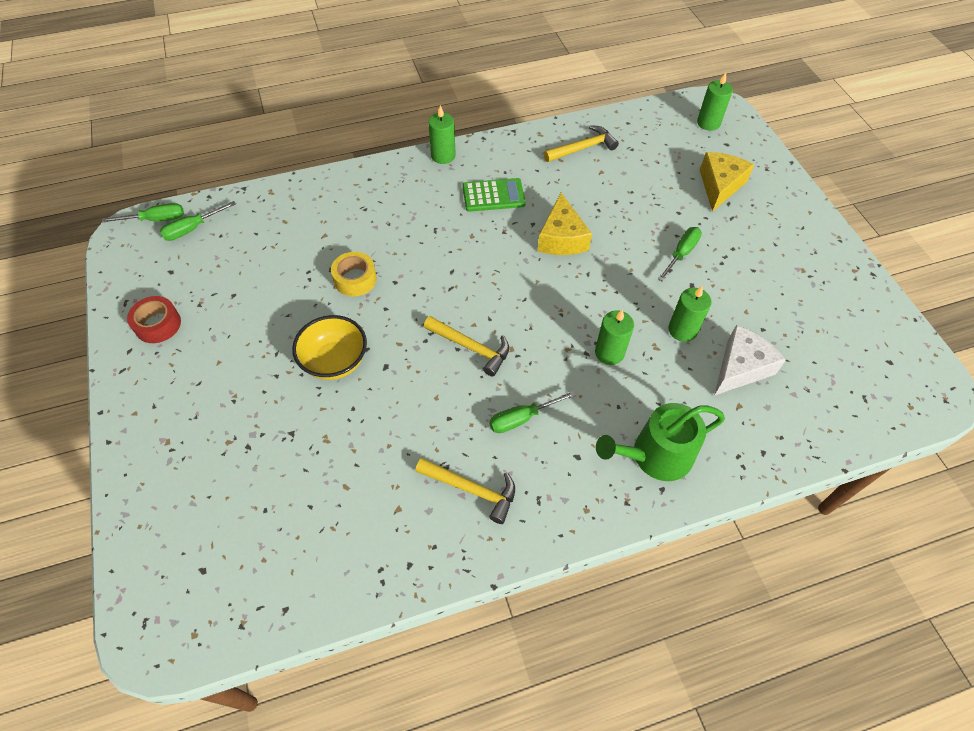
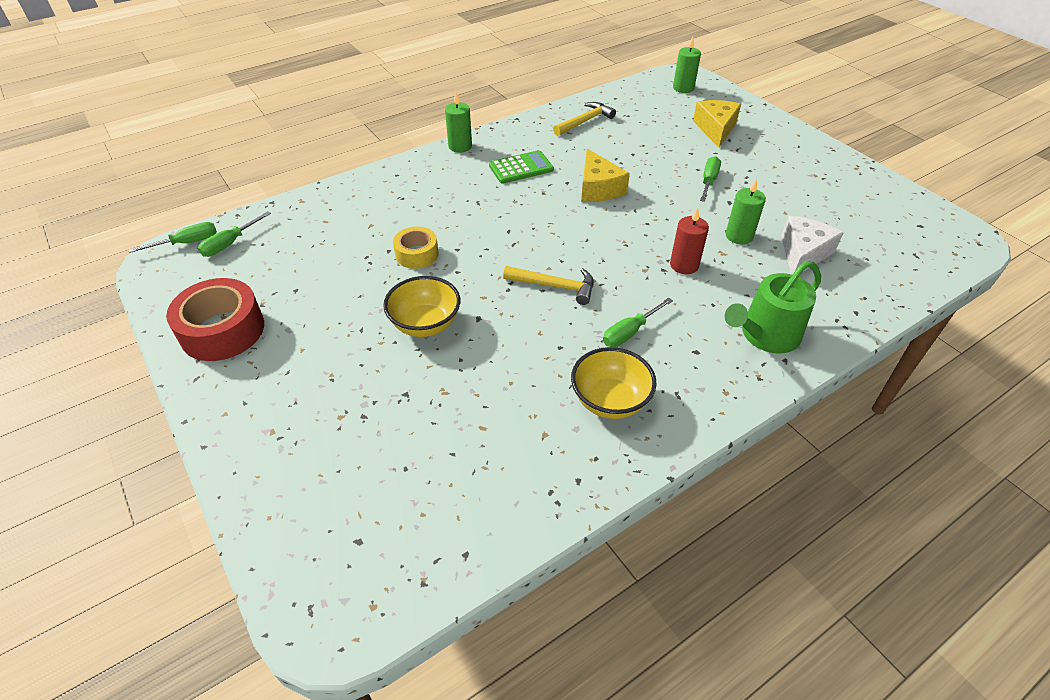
camera: 15 degrees left, 10 degrees down
red tape [127,296,181,343] -> red tape [166,278,264,361], size x1.69
yellow hammer [415,458,515,524] -> yellow bowl [571,347,656,419]
green candle [595,309,634,365] -> red candle [670,207,709,274]

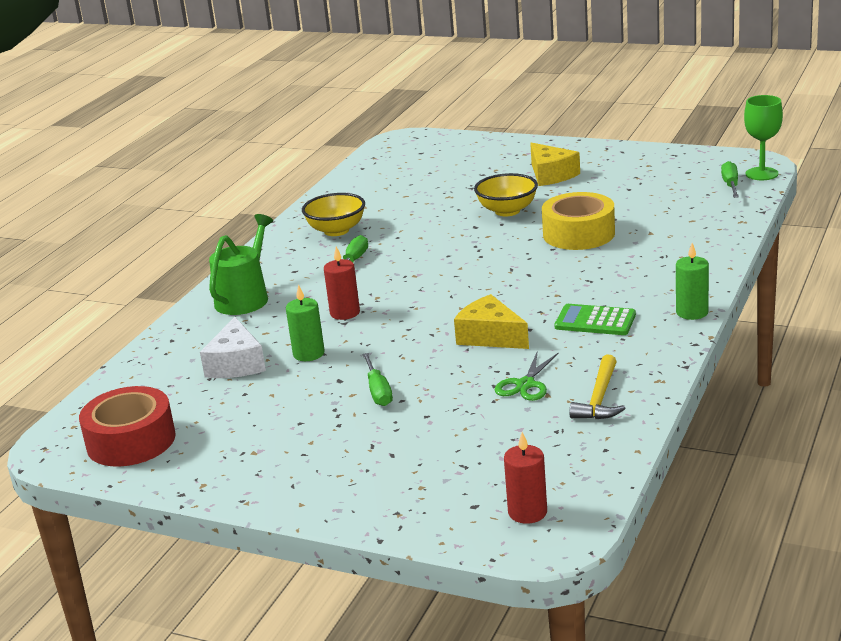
camera: 150 degrees right, 20 degrees down
green screwdriver [129,222,217,253] -> green goblet [744,95,783,180]
red tape [166,278,264,361] -> red tape moved to [79,386,176,467]
yellow tape [393,226,439,269] -> yellow tape [542,192,615,250], size x1.69
green calculator [489,150,554,184] -> green calculator turned 75 degrees clockwise [554,304,636,335]
yellow hammer [503,266,594,305] -> none
green candle [673,37,701,93] -> red candle [504,432,547,524]
yellow cheese [693,100,741,147] -> yellow cheese moved to [530,143,580,186]
none -> green scissors [495,351,558,401]

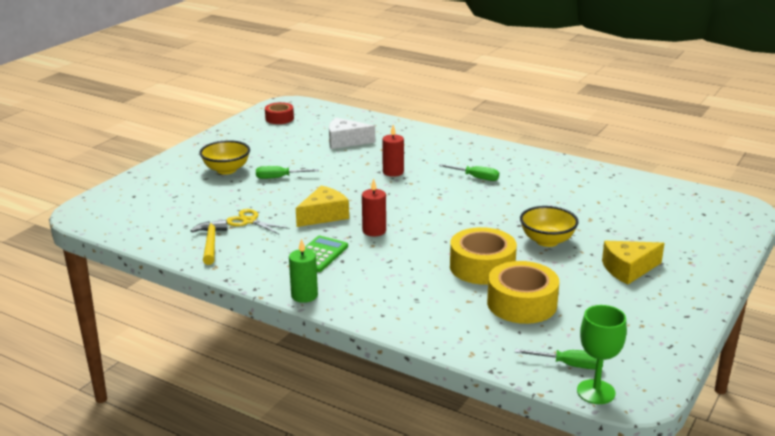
camera: 95 degrees right, 0 degrees up
red tape [79,386,176,467] -> red tape [265,102,294,124], size x0.59
green watering can [209,214,273,315] -> none
green candle [286,284,325,361] -> none
yellow bowl [302,193,365,236] -> yellow bowl moved to [200,140,250,175]
green scissors [495,351,558,401] -> yellow scissors [226,209,290,234]
red candle [504,432,547,524] -> red candle moved to [362,179,386,236]
yellow hammer [569,355,626,419] -> yellow hammer turned 60 degrees clockwise [190,220,227,265]
none -> yellow tape [487,261,559,324]

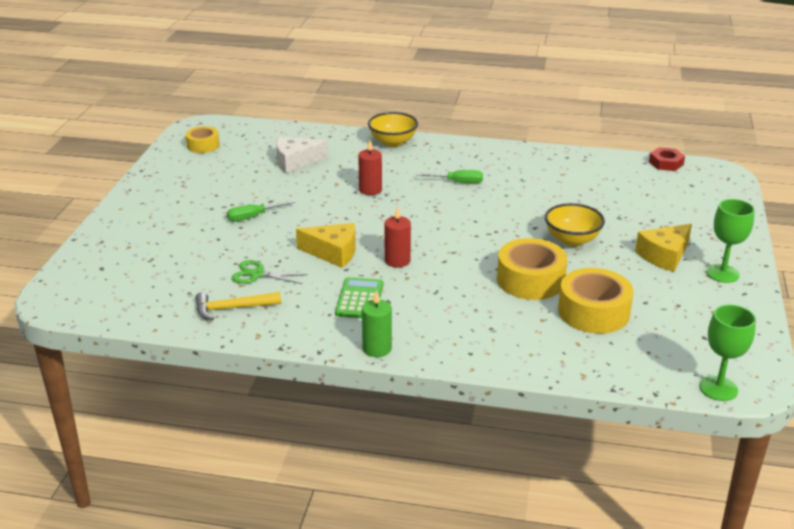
camera: 20 degrees left, 5 degrees up
yellow hammer [190,220,227,265] -> yellow hammer turned 75 degrees counterclockwise [195,292,281,321]
yellow bowl [200,140,250,175] -> yellow bowl moved to [368,112,418,147]
yellow scissors [226,209,290,234] -> green scissors [231,260,307,284]
red tape [265,102,294,124] -> yellow tape [185,126,220,153]
yellow cheese [296,185,349,227] -> yellow cheese turned 75 degrees clockwise [296,223,356,268]
green screwdriver [515,349,603,370] -> none
none -> red nut [649,147,685,171]
none -> green goblet [707,199,755,283]

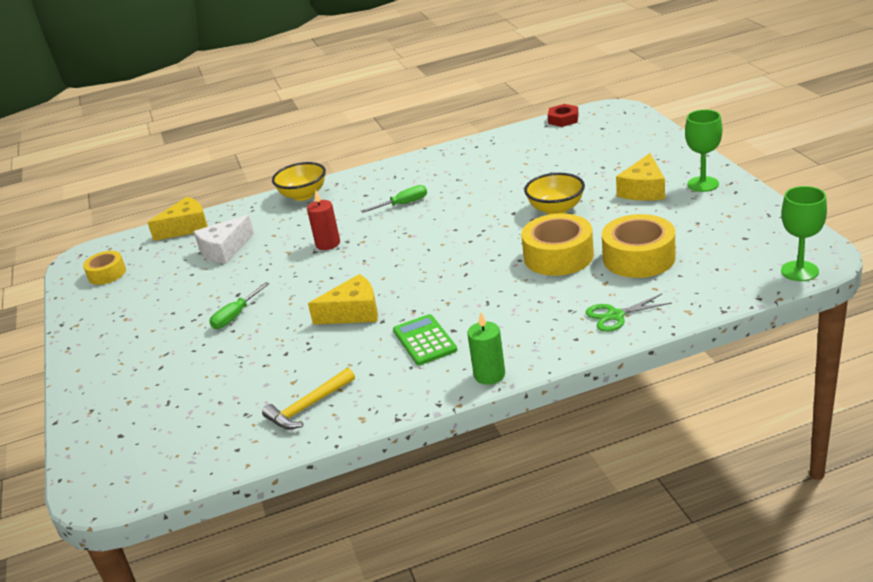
camera: 25 degrees left, 0 degrees up
green scissors [231,260,307,284] -> green scissors moved to [586,294,672,332]
red candle [384,206,411,268] -> none
none -> yellow cheese [147,197,208,241]

